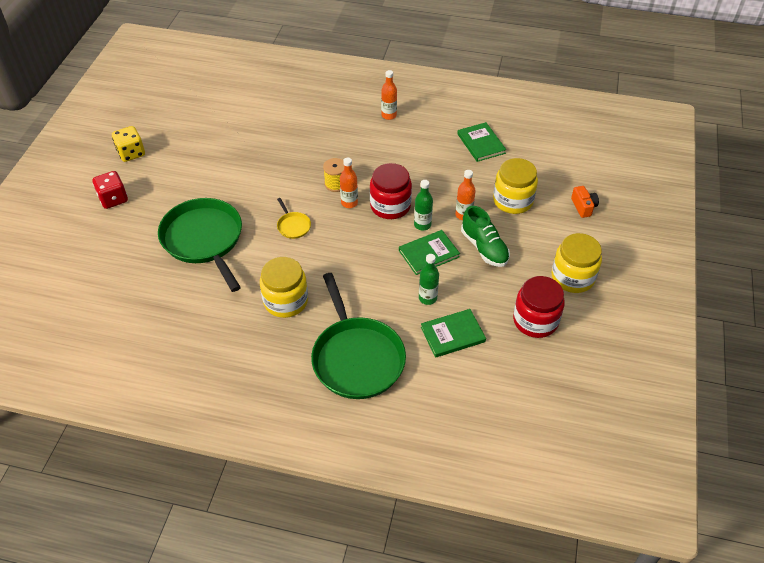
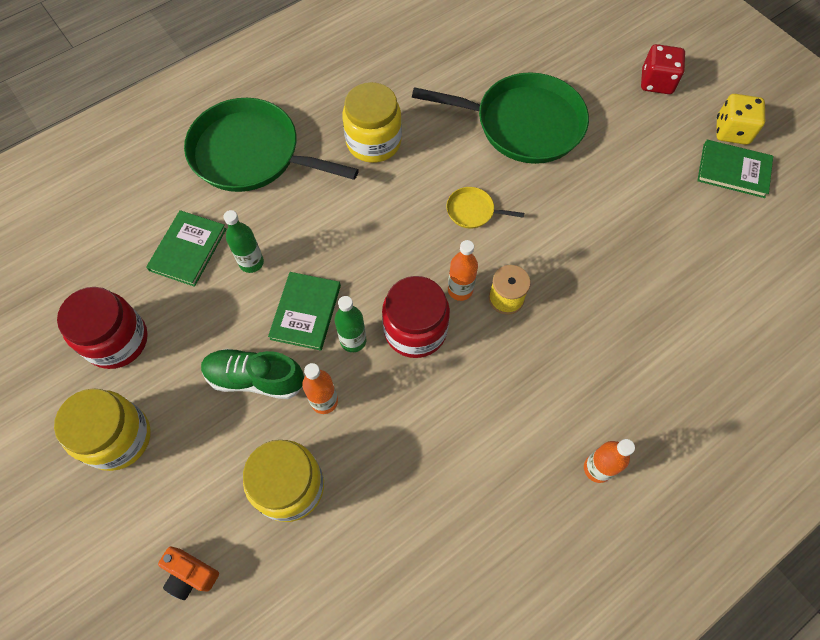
camera: 130 degrees right, 15 degrees up
green book [457,122,507,162] -> green book moved to [697,140,773,198]

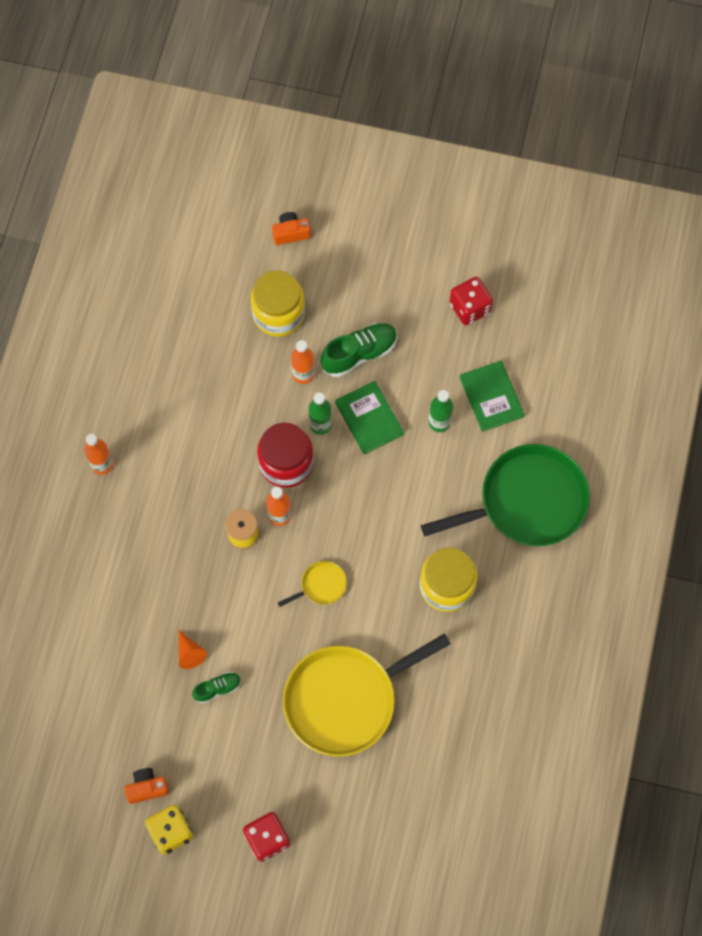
camera: 140 degrees right, 5 degrees up
yellow jar [54,388,151,471] -> none
red jar [57,287,148,369] -> red dice [449,277,493,325]
green pan [412,72,589,164] -> yellow pan [283,633,451,757]
green book [697,140,773,198] -> orange camera [124,768,169,804]
none -> orange cone [179,631,207,669]
none -> green shoe [192,672,241,703]

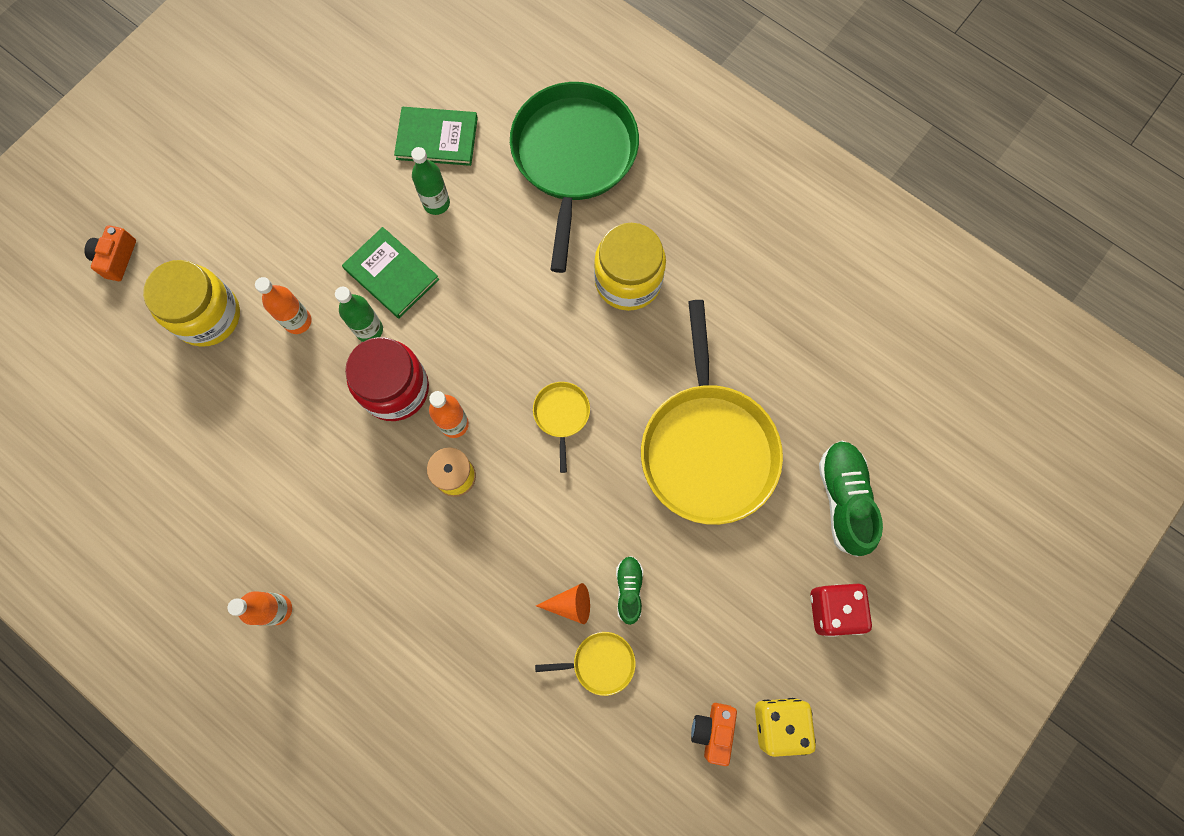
camera: 65 degrees left, 5 degrees up
green shoe [321,323,397,377] -> green shoe moved to [819,441,883,557]
green book [335,381,404,454] -> green book turned 45 degrees clockwise [342,227,439,318]
red dice [449,277,493,325] -> none
none -> yellow pan [535,632,636,696]

